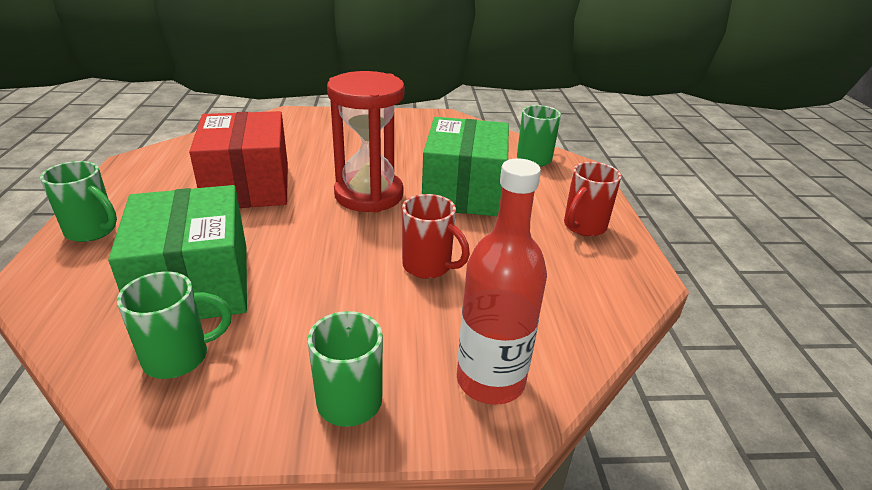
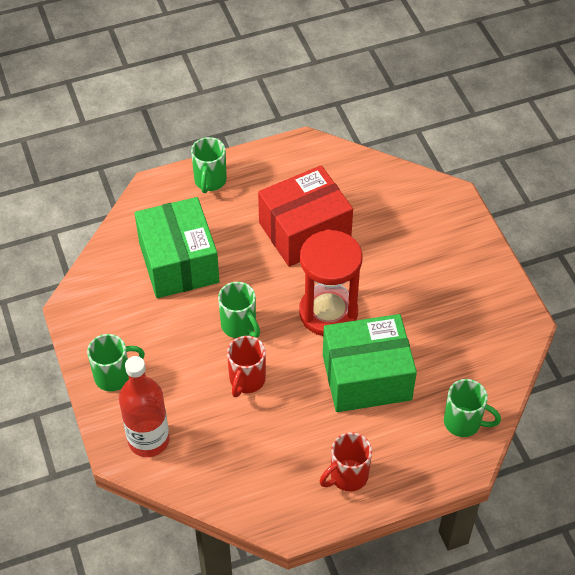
camera: 75 degrees right, 20 degrees up
green box [108,185,247,319] -> green box turned 75 degrees counterclockwise [135,197,219,298]
green mug [117,271,232,379] -> green mug moved to [218,282,260,338]
red mug [564,162,622,236] -> red mug turned 60 degrees counterclockwise [320,432,372,492]

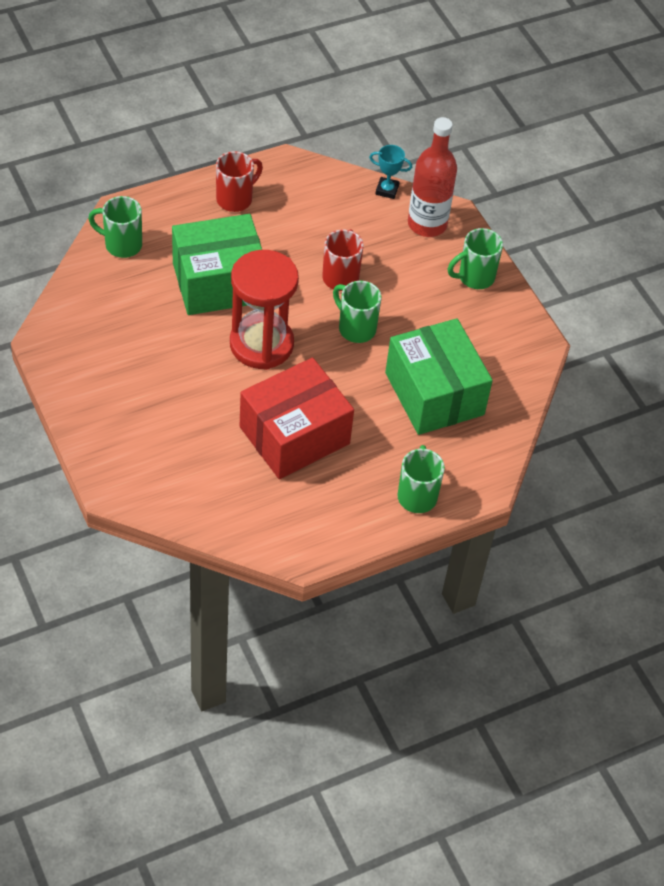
camera: 170 degrees right, 0 degrees up
none -> turquoise trophy [369,145,412,199]

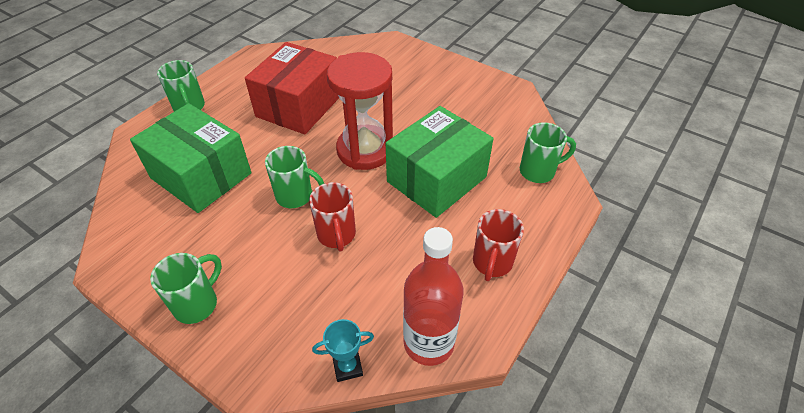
camera: 155 degrees right, 5 degrees down
red bottle [408,117,457,237] -> red bottle moved to [403,227,464,366]

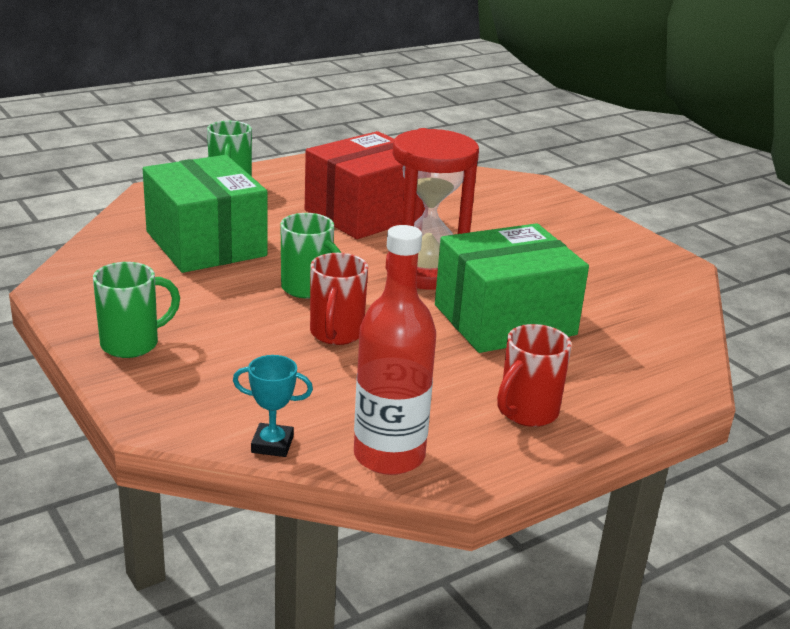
camera: 20 degrees right, 20 degrees down
green mug [520,122,576,183] -> none

